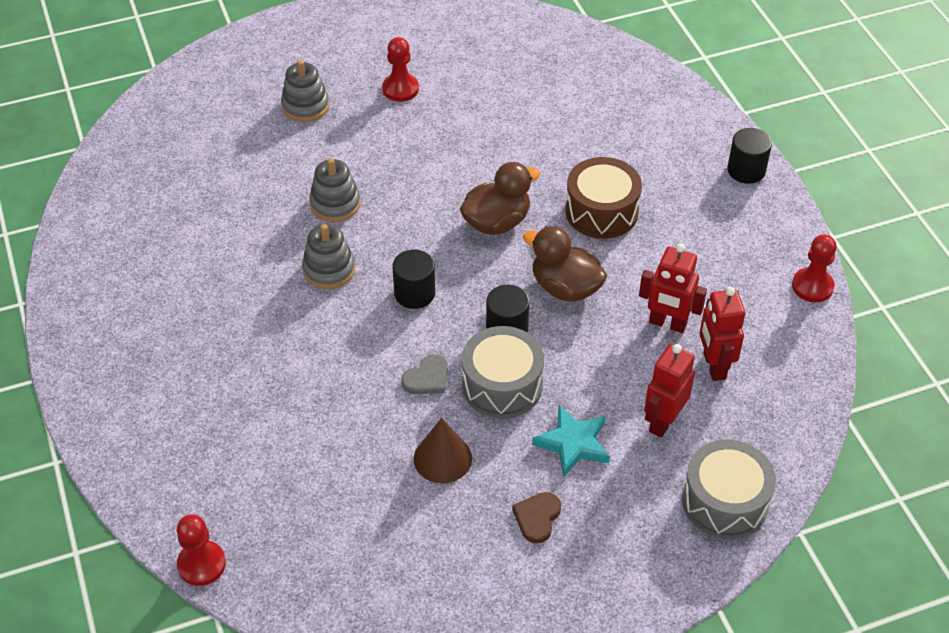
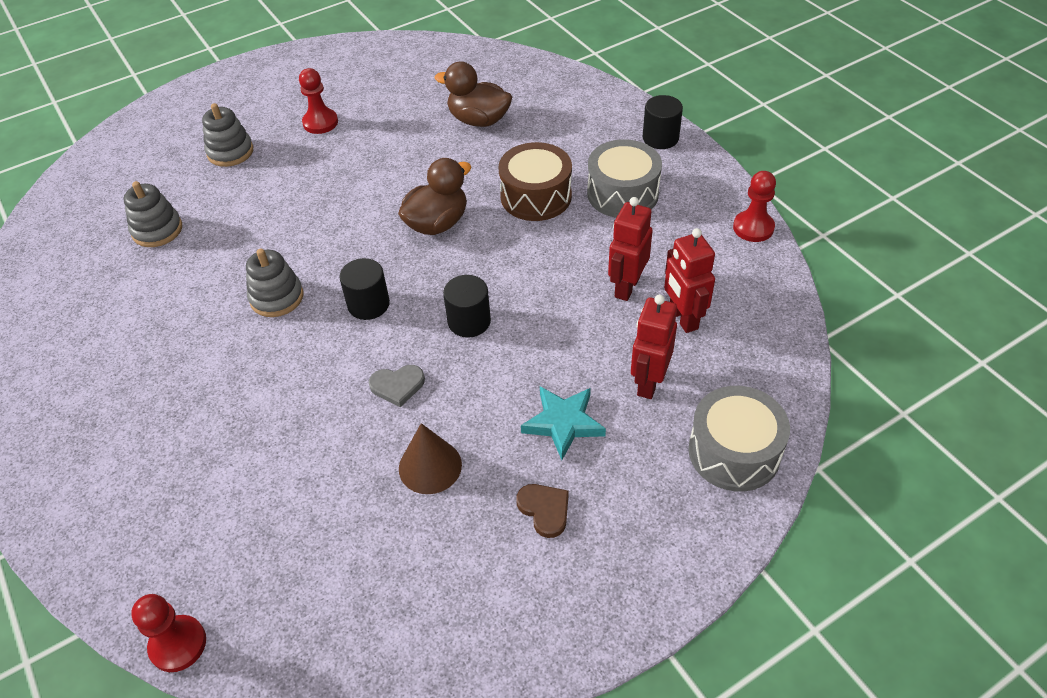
camera: 10 degrees left, 0 degrees up
grey stacking toy [309,158,360,222] -> grey stacking toy moved to [124,181,182,247]
grey heart [401,354,448,394] -> grey heart turned 45 degrees clockwise [369,365,425,407]
grey drum [462,326,544,418] -> grey drum moved to [587,139,662,218]
brown heart [512,492,561,543] -> brown heart turned 135 degrees clockwise [516,484,569,538]
brown duck [523,226,607,302] -> brown duck moved to [434,61,512,127]
red robot [639,244,707,333] -> red robot turned 105 degrees clockwise [608,197,653,301]

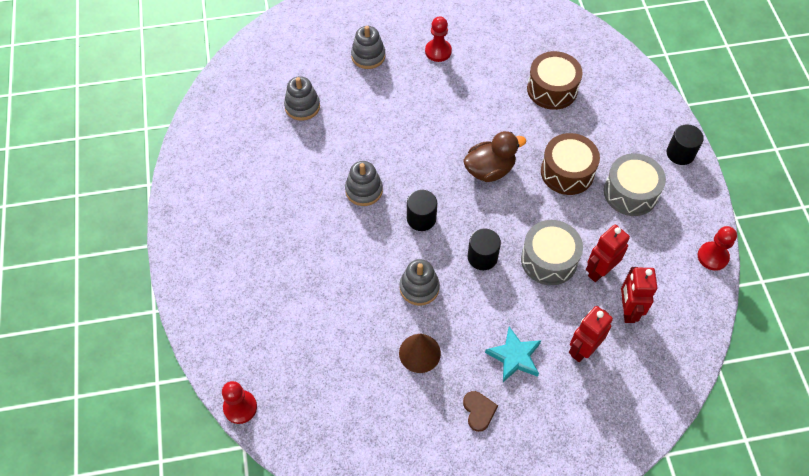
camera: 20 degrees right, 10 degrees up
grey heart [369,365,425,407] -> grey stacking toy [400,259,440,306]
brown duck [434,61,512,127] -> brown drum [527,51,583,110]
grey drum [688,386,790,491] -> grey drum moved to [521,220,583,285]

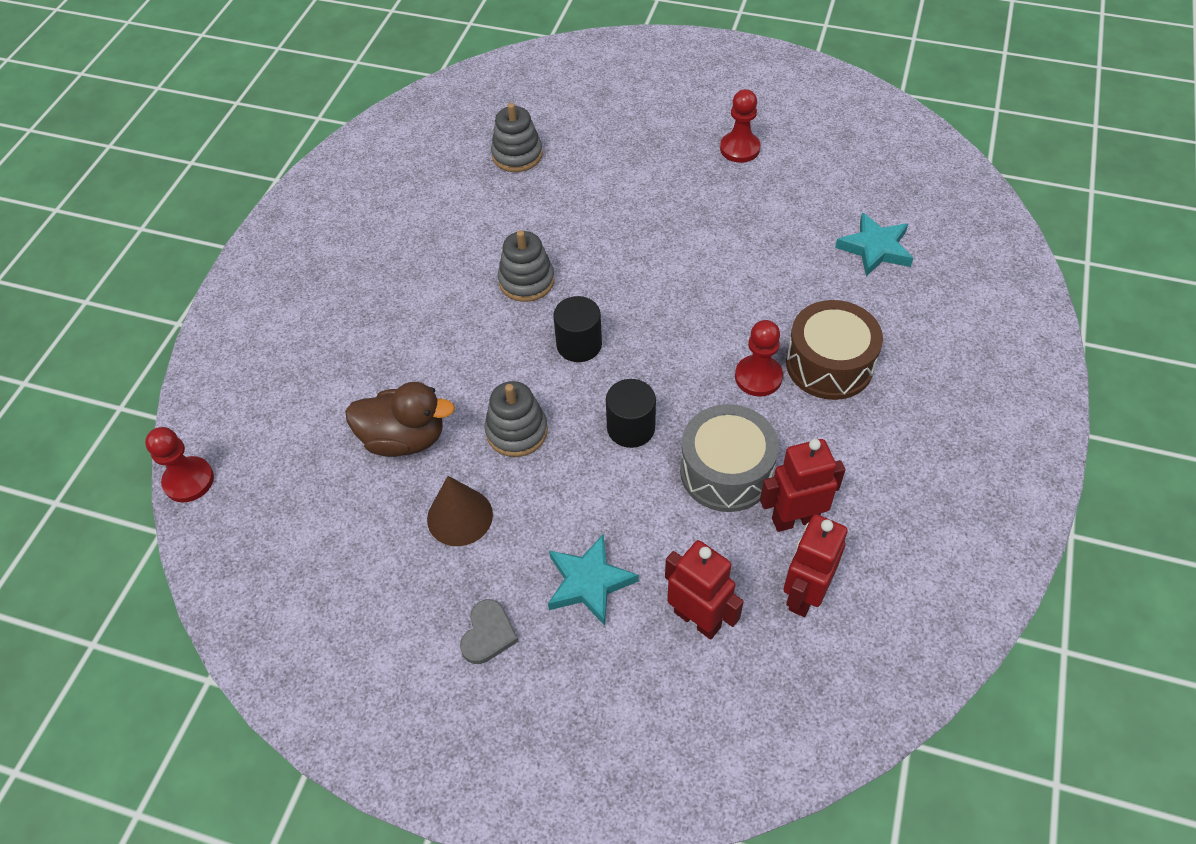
camera: 30 degrees right, 5 degrees down
grey stacking toy [351,26,385,69] -> none
brown duck [463,131,526,182] -> brown duck moved to [345,382,455,457]
brown heart [463,391,498,432] -> grey heart [460,599,518,664]
brown drum [527,51,583,110] -> turquoise star [835,212,913,276]
red robot [569,306,613,362] -> red robot turned 60 degrees clockwise [665,540,744,640]
grey drum [604,153,666,216] -> none
black cylinder [667,124,704,165] -> none
red pawn [698,226,737,271] -> red pawn moved to [735,320,783,397]

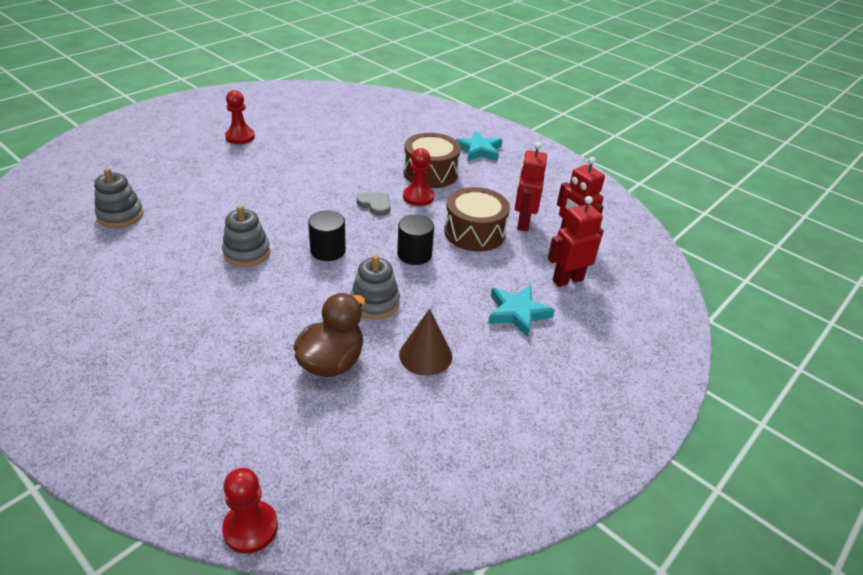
camera: 70 degrees left, 15 degrees down
grey heart [460,599,518,664] -> grey heart moved to [357,192,391,216]
grey drum [680,404,779,512] -> brown drum [444,187,510,251]
turquoise star [835,212,913,276] -> turquoise star moved to [455,131,502,161]

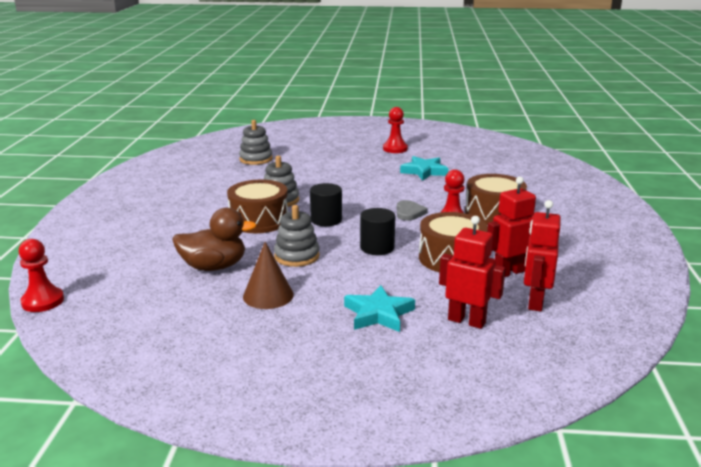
camera: 55 degrees right, 15 degrees down
turquoise star [455,131,502,161] -> turquoise star moved to [400,156,448,180]
none -> brown drum [227,180,288,233]

